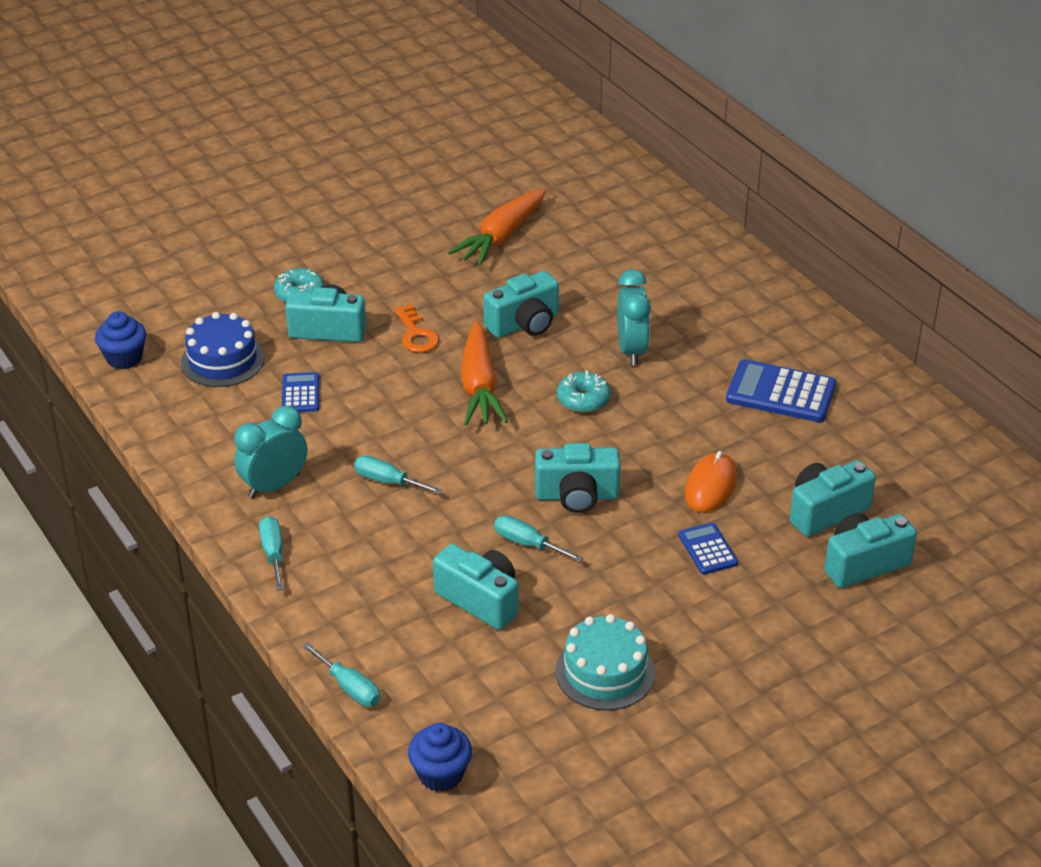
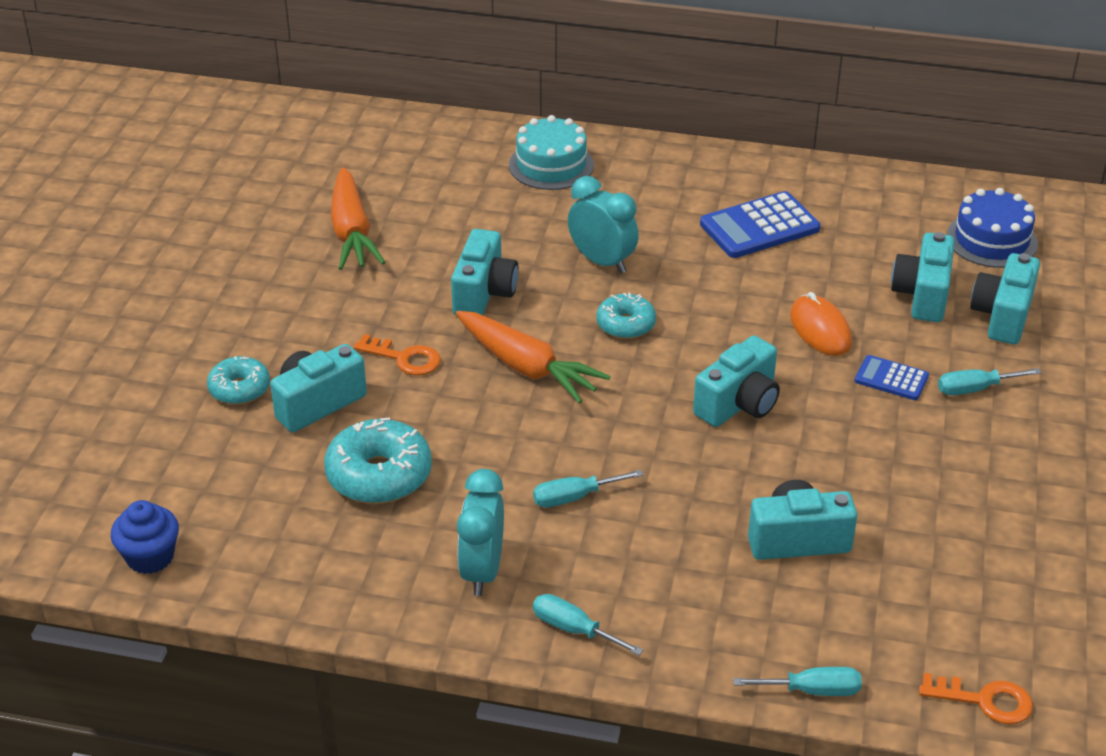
camera: 45 degrees left, 0 degrees up
blue cake [181,312,265,387] -> blue cake moved to [947,188,1038,268]
blue calculator [282,372,319,412] -> turquoise donut [324,417,432,504]
blue cupcake [408,723,472,792] -> orange key [919,673,1033,725]
turquoise screwdriver [494,515,583,562] -> turquoise screwdriver moved to [938,368,1042,395]
turquoise cake [555,614,655,710] -> turquoise cake moved to [509,115,594,190]

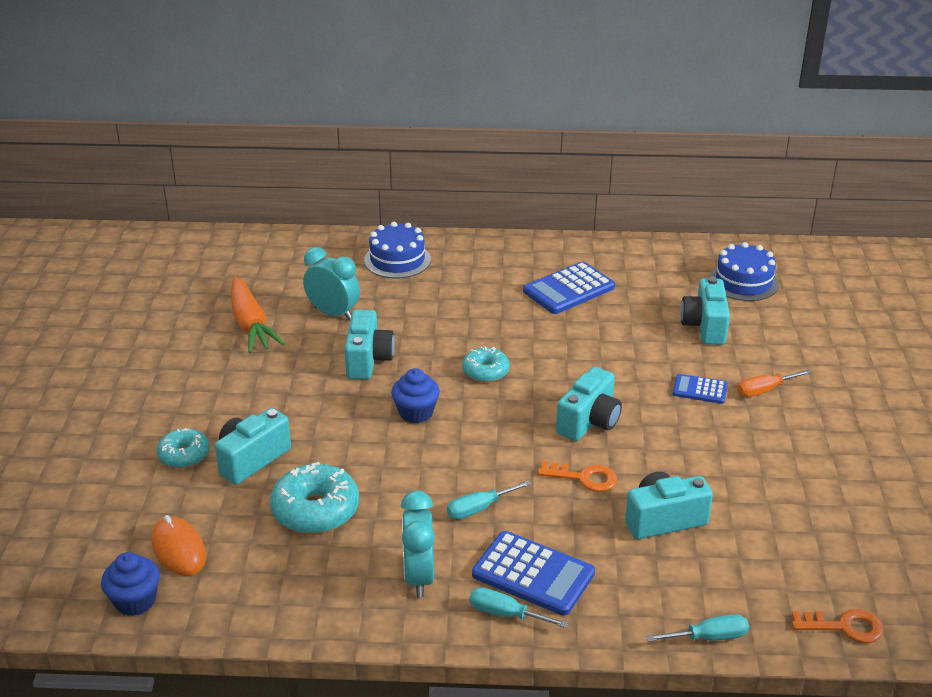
camera: 10 degrees left, 5 degrees down
orange key [353,334,441,375] -> orange key moved to [538,461,617,492]
orange carrot [456,311,611,404] -> blue cupcake [391,368,440,423]
turquoise cake [509,115,594,190] -> blue cake [364,222,431,278]
turquoise clock [568,176,639,274] -> turquoise clock moved to [303,247,360,321]
orange mouse [790,292,852,356] -> orange mouse moved to [152,515,206,576]
turquoise screwdriver [938,368,1042,395] -> orange screwdriver [737,369,812,397]
turquoise camera [970,253,1040,344] -> none
none -> blue calculator [472,531,595,616]

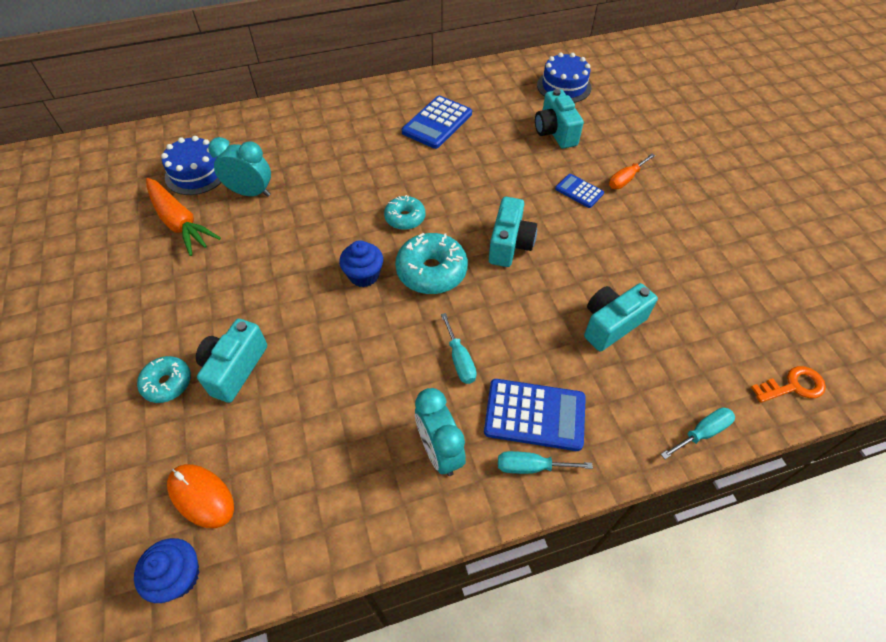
camera: 20 degrees left, 20 degrees up
turquoise donut [270,462,359,534] -> turquoise donut moved to [395,233,468,294]
turquoise camera [344,310,395,379] -> none
blue cake [364,222,431,278] -> blue cake moved to [161,136,222,195]
turquoise screwdriver [447,480,531,519] -> turquoise screwdriver turned 60 degrees counterclockwise [441,313,477,384]
orange key [538,461,617,492] -> none
blue calculator [673,374,728,404] -> blue calculator turned 45 degrees clockwise [555,174,604,208]

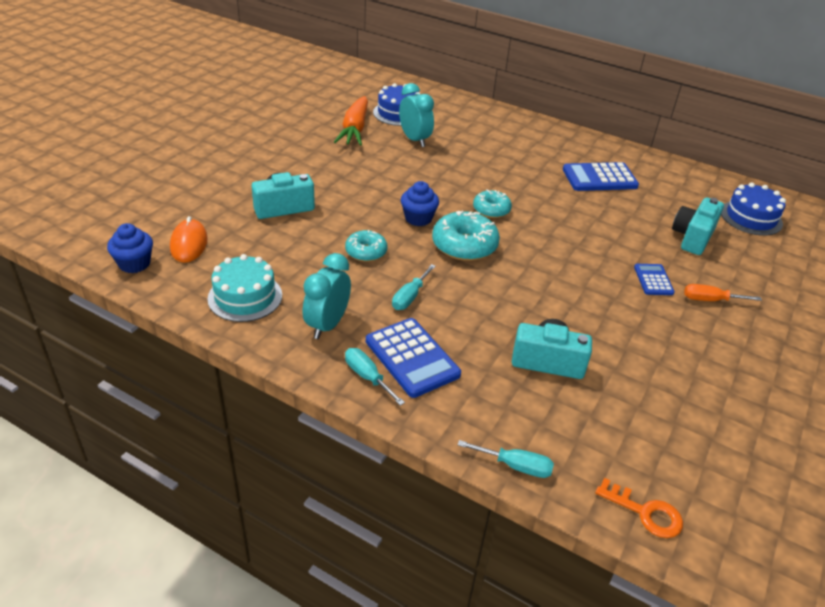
camera: 45 degrees right, 15 degrees down
turquoise donut [137,356,191,403] -> turquoise donut moved to [345,230,387,262]
turquoise camera [489,197,537,267] -> none
none -> turquoise cake [207,254,282,322]

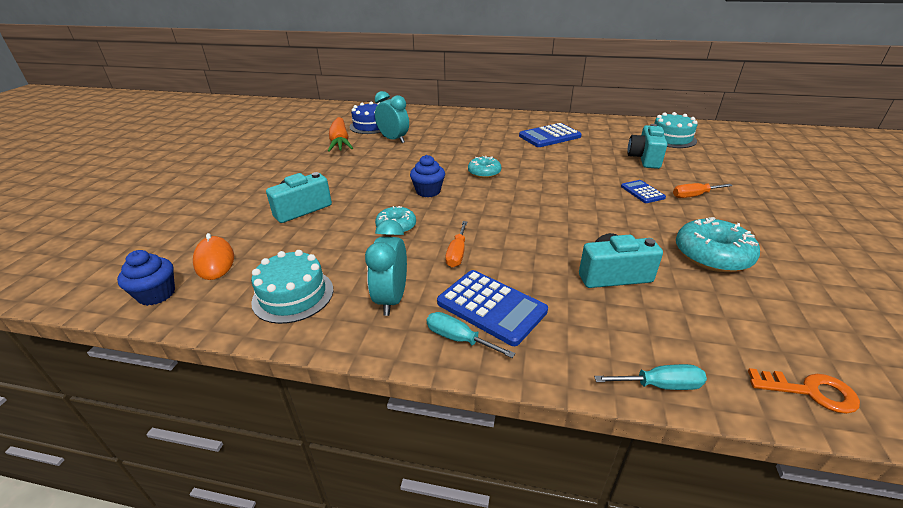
camera: 15 degrees left, 5 degrees down
turquoise screwdriver [392,264,436,310] -> orange screwdriver [446,221,467,267]
turquoise donut [432,211,500,261] -> turquoise donut moved to [676,217,760,273]
blue cake [721,183,786,236] -> turquoise cake [654,112,698,148]

